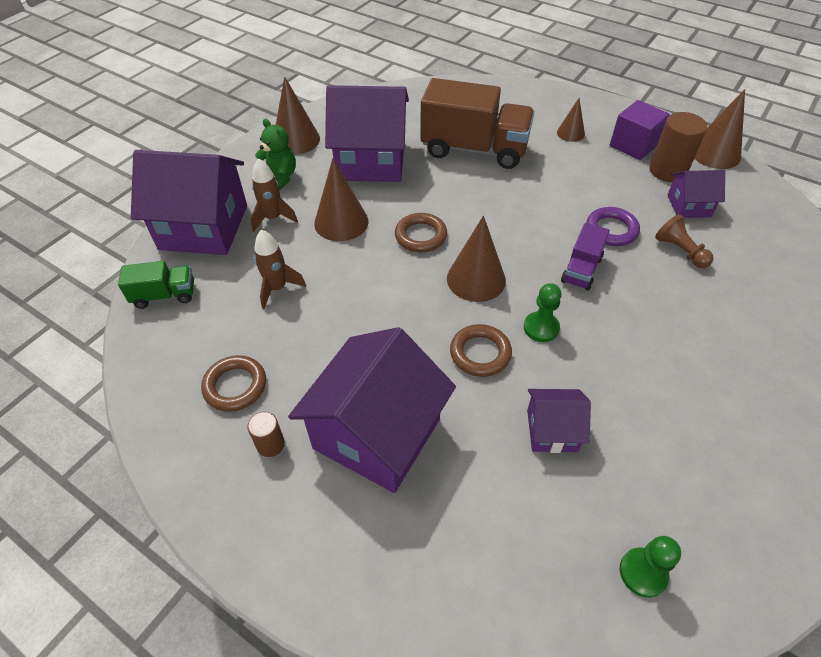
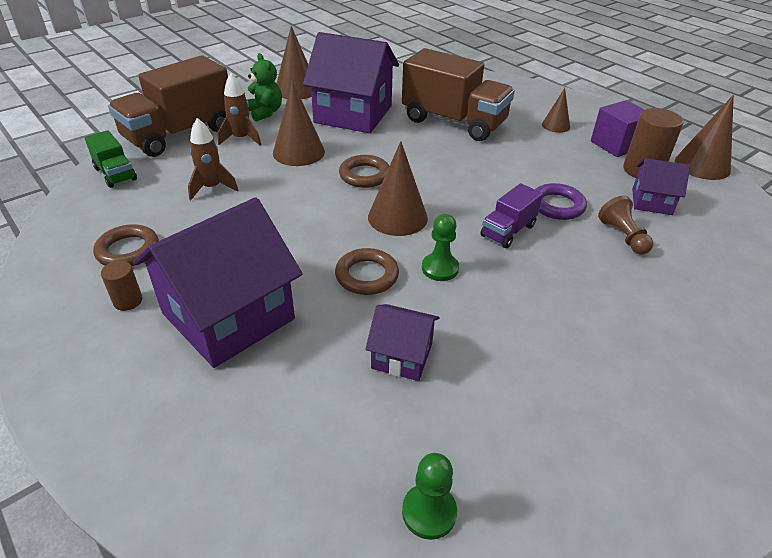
camera: 15 degrees right, 10 degrees down
green truck [118,261,194,309] -> green truck turned 45 degrees clockwise [85,130,137,188]
purple house [131,150,247,255] -> brown truck [108,55,228,157]

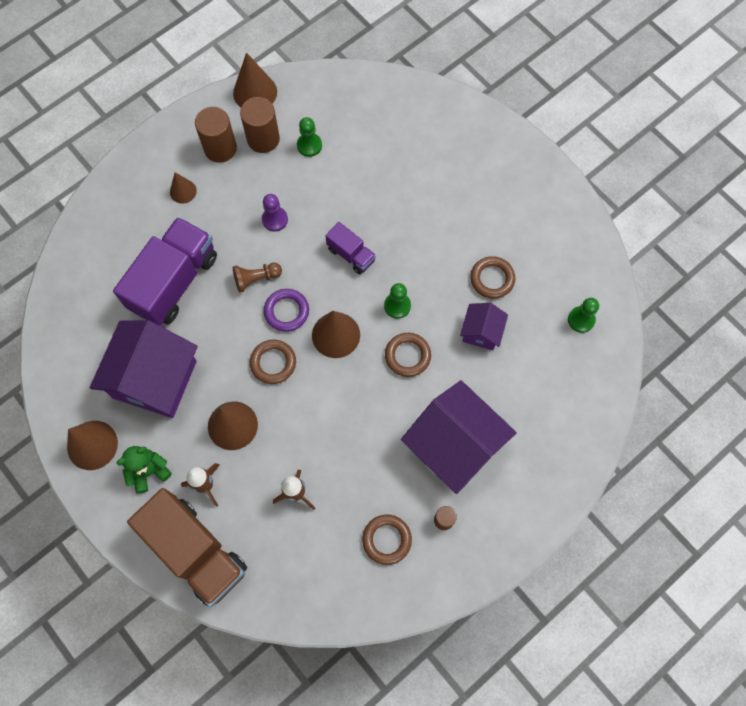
camera: 90 degrees left, 30 degrees up
green truck [85,130,137,188] -> none
brown truck [402,48,515,141] -> purple truck [113,217,217,326]
purple ring [535,183,587,220] -> purple ring moved to [264,289,309,332]
purple cube [591,100,645,157] -> brown cylinder [195,107,237,163]
brown pawn [598,196,653,255] -> brown pawn moved to [233,263,282,293]
purple house [632,158,690,215] -> green pawn [297,117,322,157]
none -> purple pawn [262,194,288,232]
none -> brown ring [470,256,515,299]

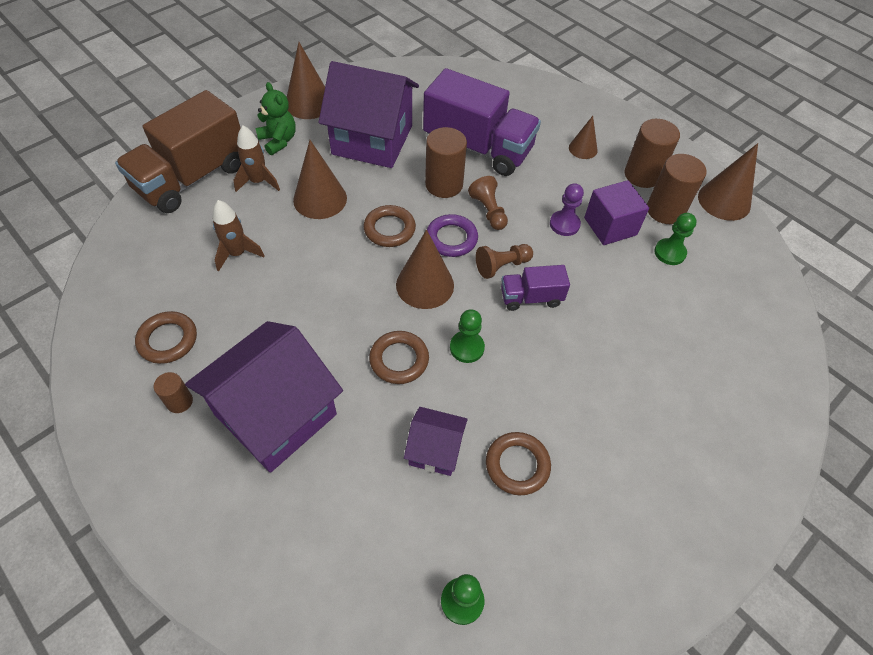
camera: 85 degrees right, 15 degrees down
purple truck [325,222,376,275] -> purple truck turned 45 degrees clockwise [501,265,570,311]
none -> brown cylinder [425,127,467,198]
none -> brown pawn [476,244,533,279]
none -> purple cube [584,180,649,245]

